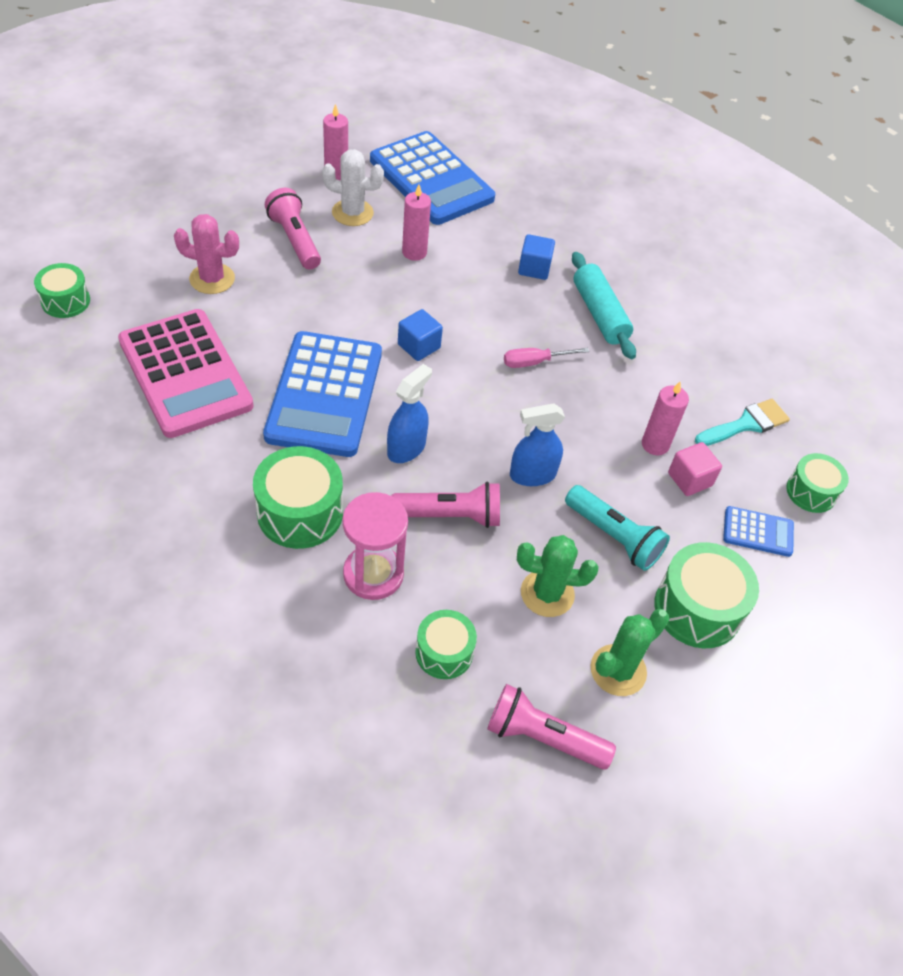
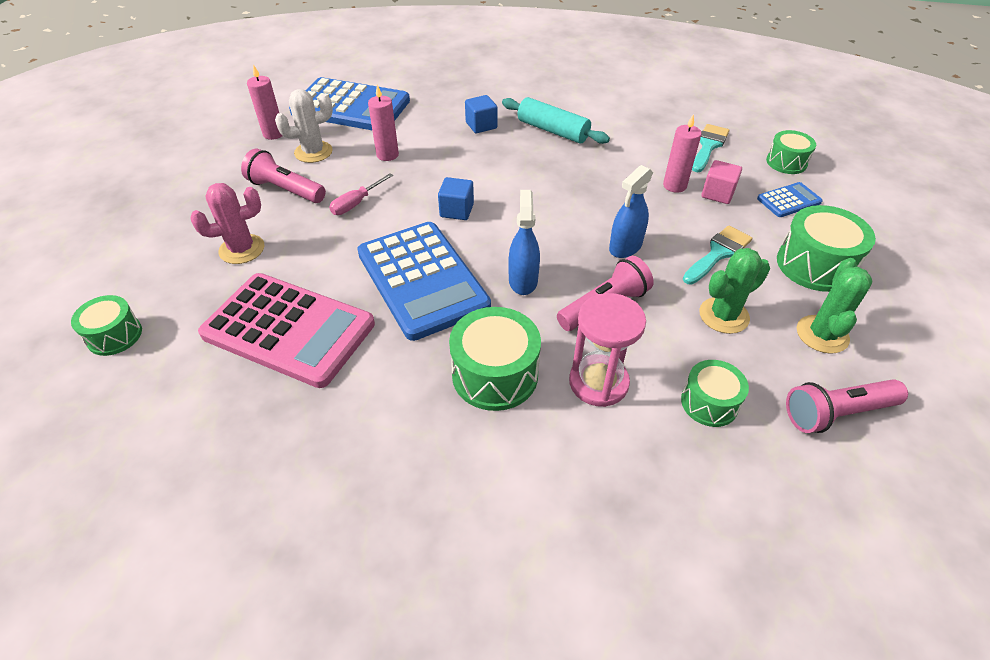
camera: 30 degrees left, 5 degrees down
pink screwdriver [504,348,589,368] -> pink screwdriver moved to [329,173,393,215]
turquoise flashlight [565,485,670,571] -> turquoise brush [683,225,753,285]

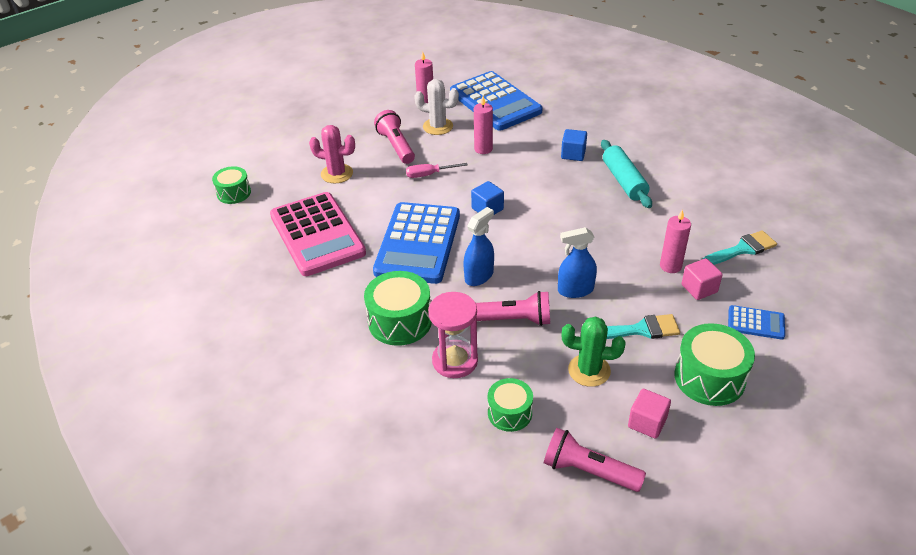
camera: 40 degrees right, 5 degrees down
green drum [766,130,816,174] -> none
green cactus [797,258,873,354] -> pink cube [628,389,671,439]

